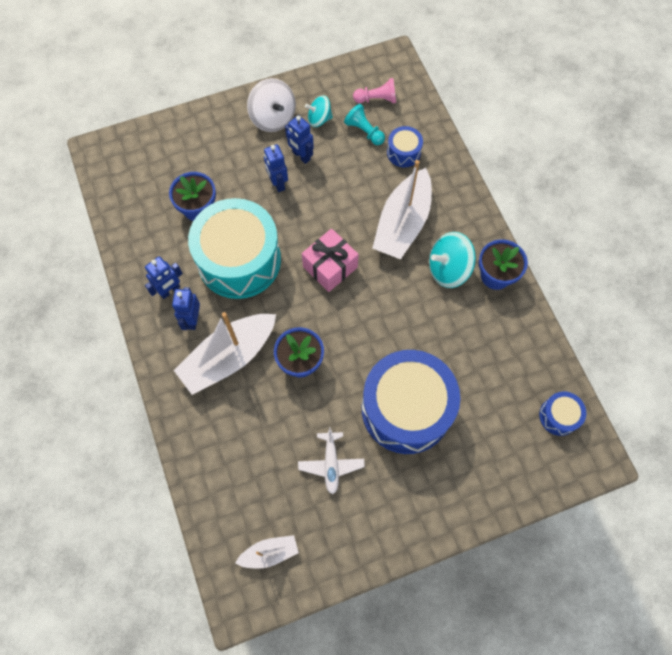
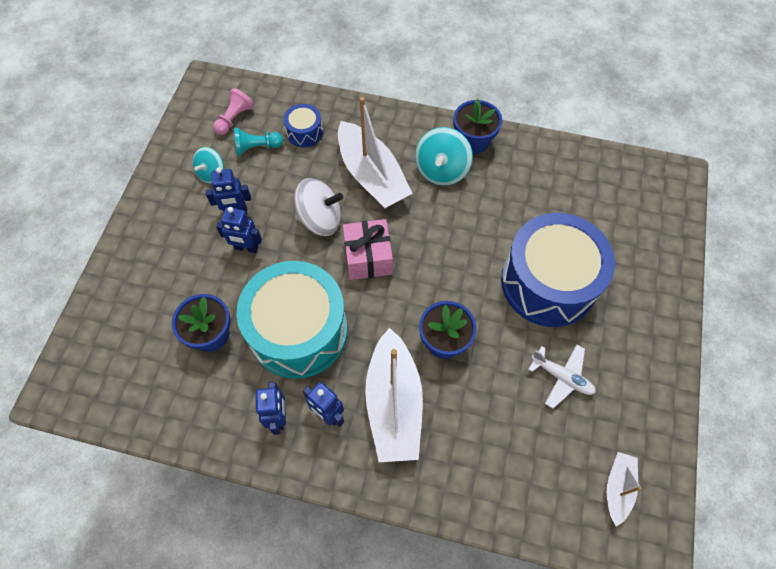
camera: 55 degrees left, 5 degrees down
white spinning top [247,78,296,132] -> white spinning top moved to [294,178,343,236]
blue drum [539,391,586,436] -> none

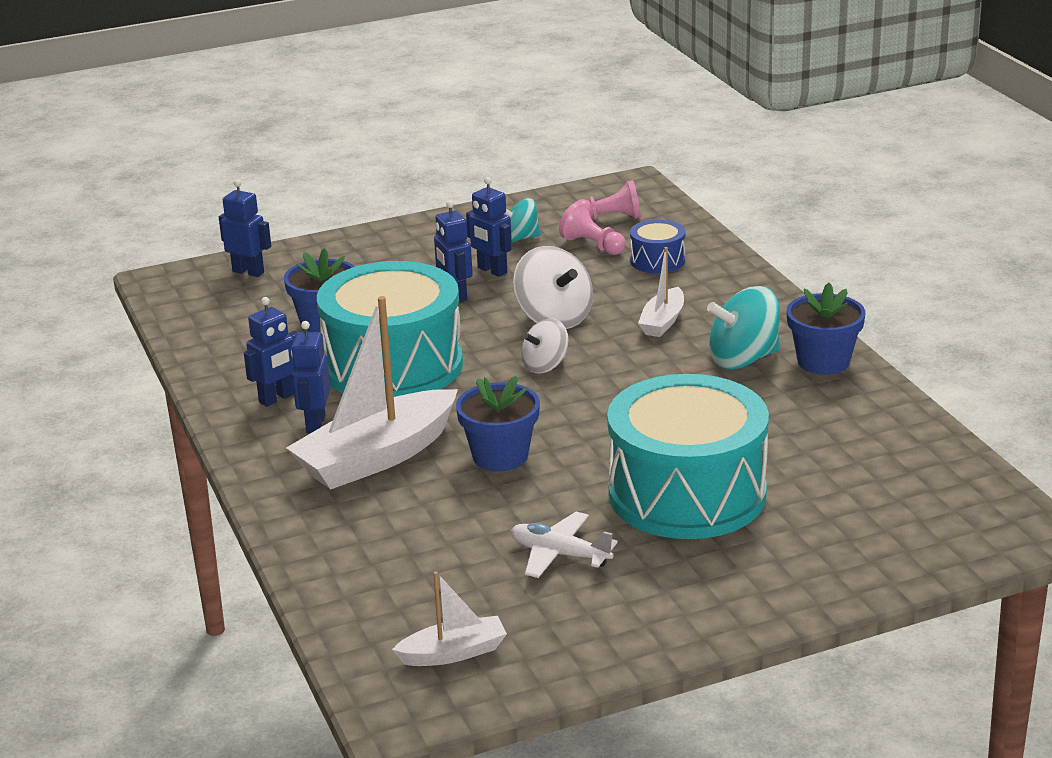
camera: 55 degrees right, 35 degrees down
turquoise pawn [234,128,283,155] -> pink pawn [559,202,626,255]
white boat [338,97,413,209] -> white boat [638,247,684,337], size x0.51
pink gift [343,219,393,280] -> white spinning top [521,318,568,373]
blue drum [501,213,615,327] -> turquoise drum [607,374,769,539]
white plane [528,345,596,409] -> white plane turned 120 degrees clockwise [511,512,618,578]
none -> blue robot [219,179,271,277]

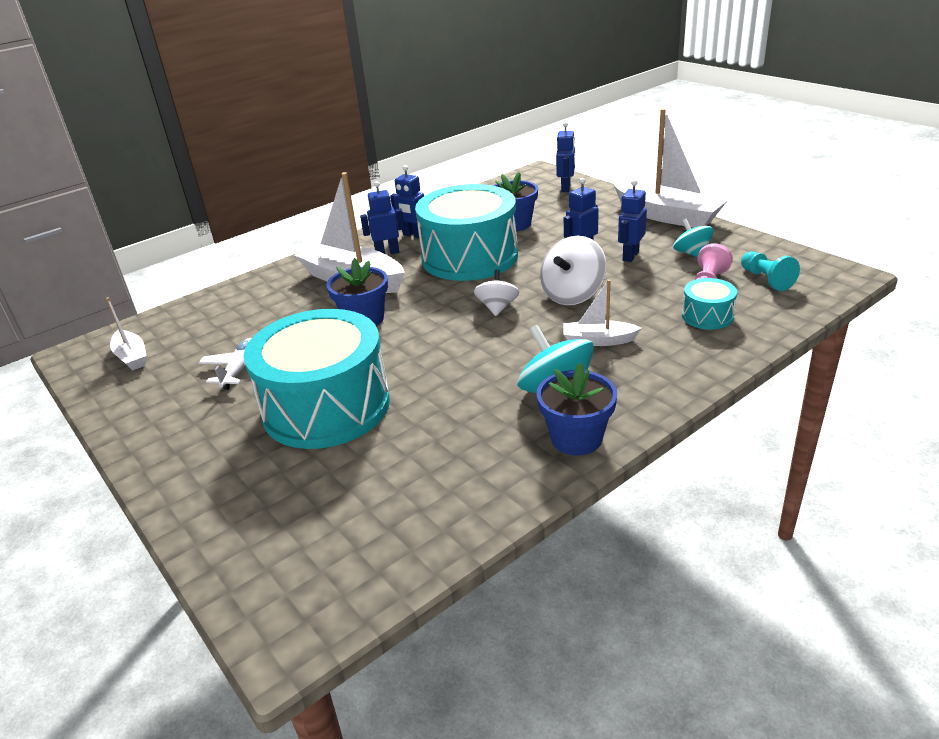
camera: 75 degrees right, 5 degrees up
white spinning top [521,318,568,373] -> white spinning top turned 60 degrees clockwise [474,269,519,316]
pink pawn [575,180,641,220] -> turquoise pawn [741,251,800,291]
blue drum [630,219,685,273] -> turquoise drum [682,278,737,330]
none -> white boat [613,109,728,228]

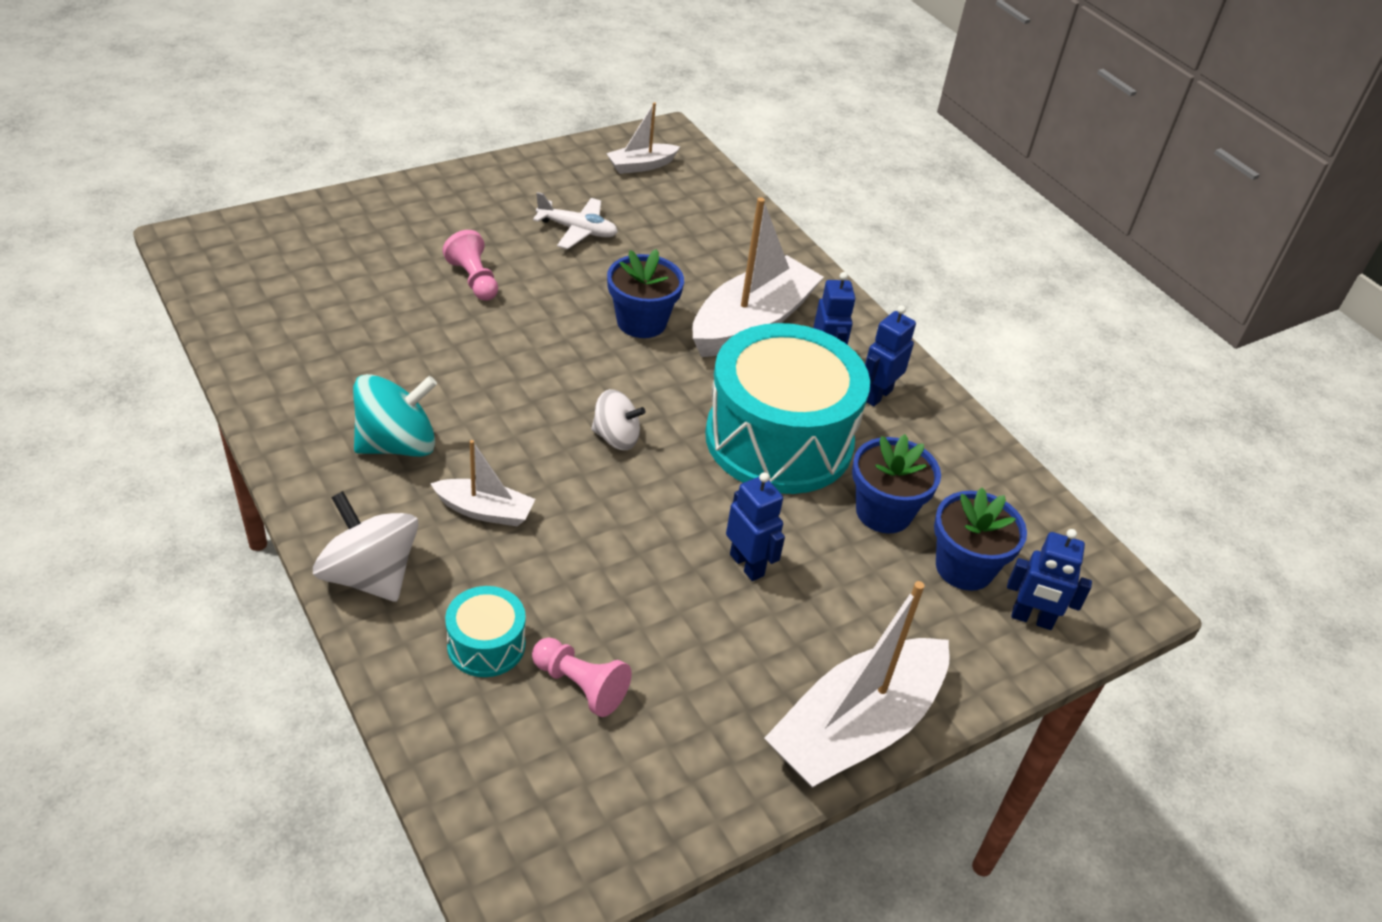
camera: 90 degrees right, 10 degrees up
turquoise drum [243,309,390,449] -> pink pawn [443,230,498,301]
blue flower pot [537,362,617,455] -> blue flower pot moved to [934,488,1027,591]
white spinning top [540,236,606,305] -> white spinning top moved to [313,491,419,602]
white boat [564,280,642,346] -> white boat turned 90 degrees clockwise [430,440,535,526]
blue robot [618,180,647,262] -> none
turquoise spinning top [673,219,714,257] -> none
turquoise pawn [741,251,800,291] -> none

